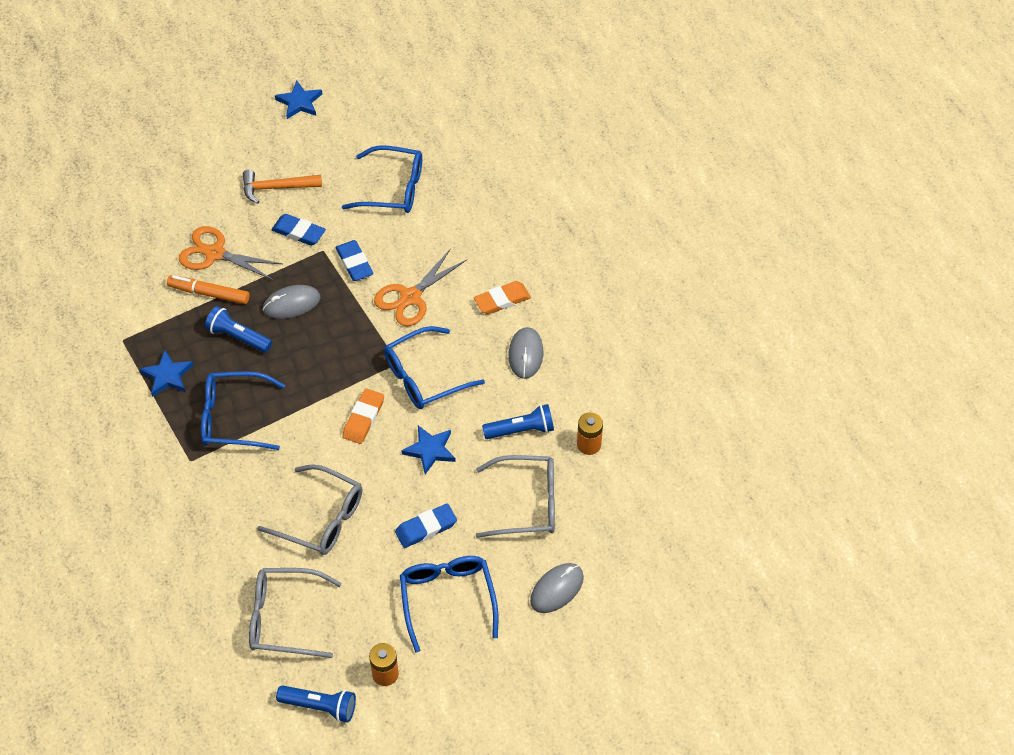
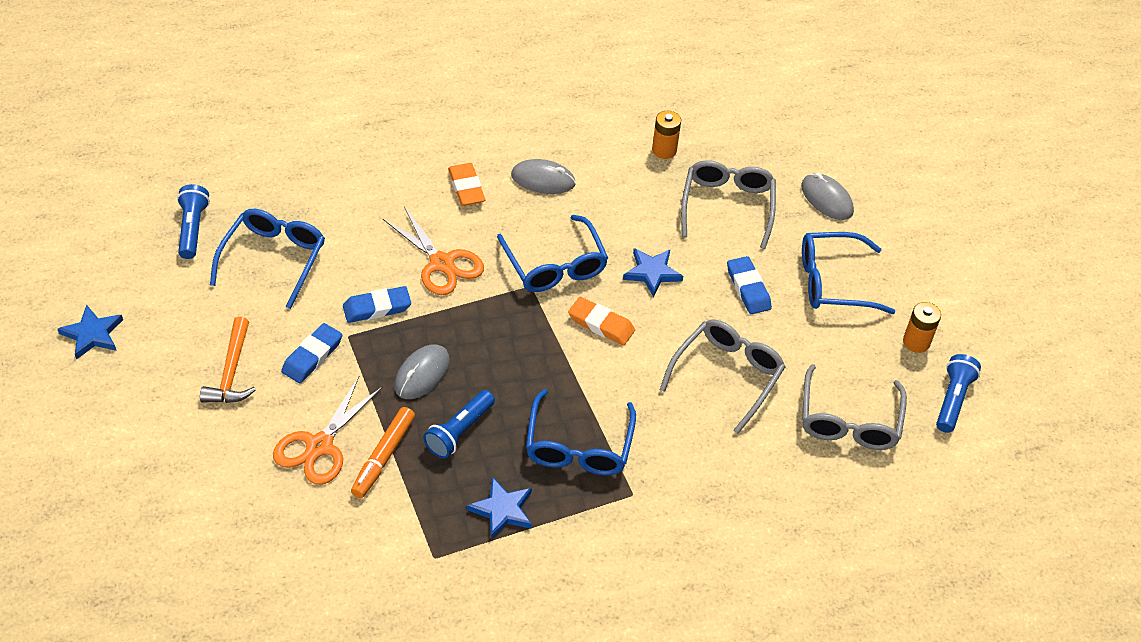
camera: 85 degrees left, 5 degrees down
grey mouse [263,285,320,319] -> grey mouse turned 45 degrees clockwise [395,344,450,399]
blue flashlight [482,404,554,439] -> blue flashlight moved to [177,184,210,259]

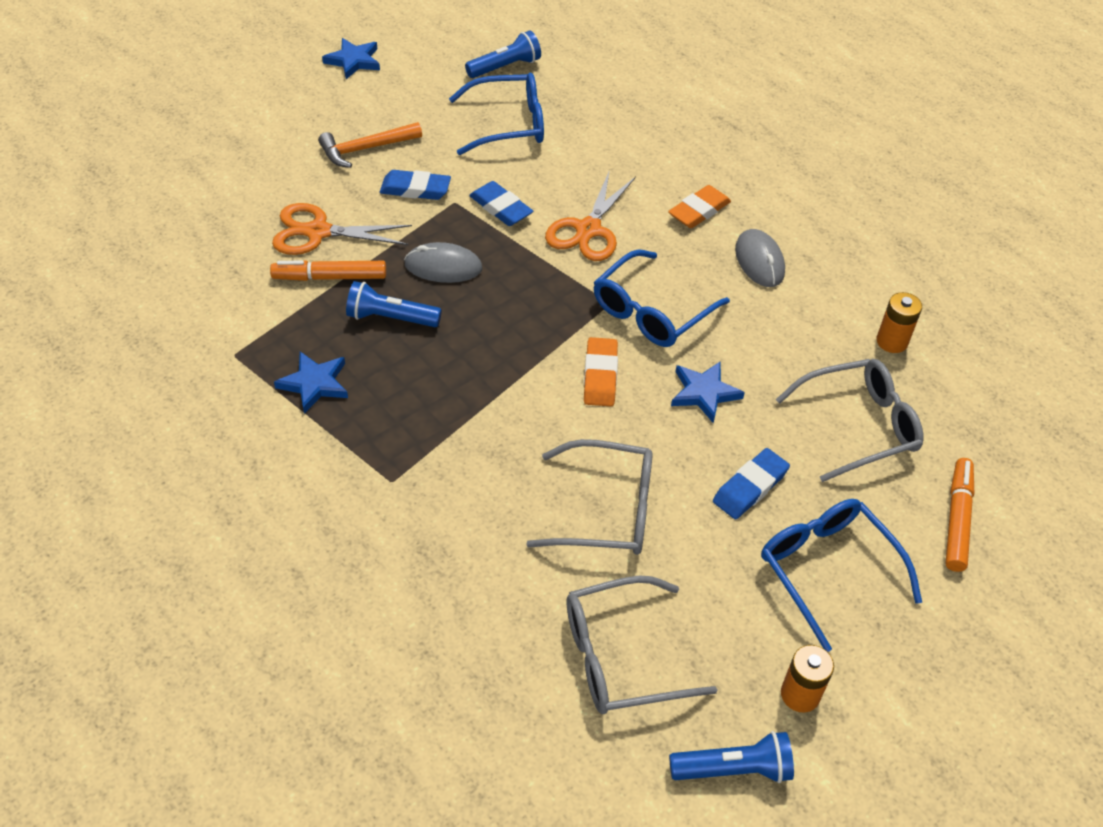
camera: 65 degrees right, 0 degrees up
blue glasses [526,389,636,476] -> none
grey mouse [801,173,854,220] -> orange marker [945,458,974,572]

